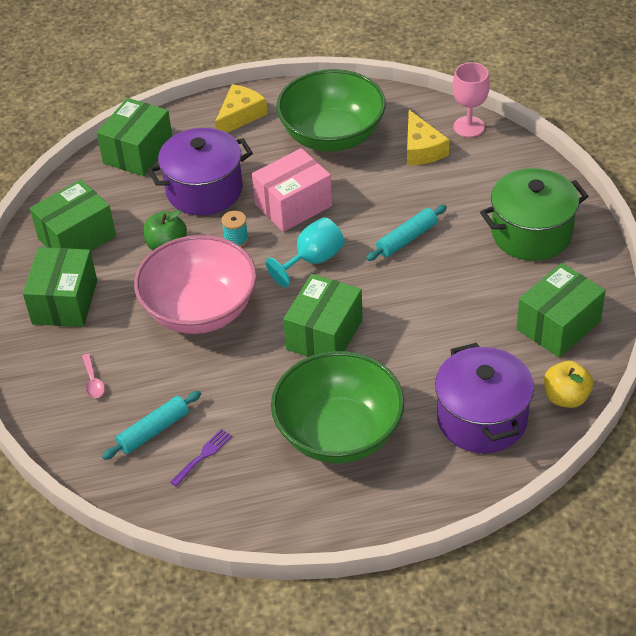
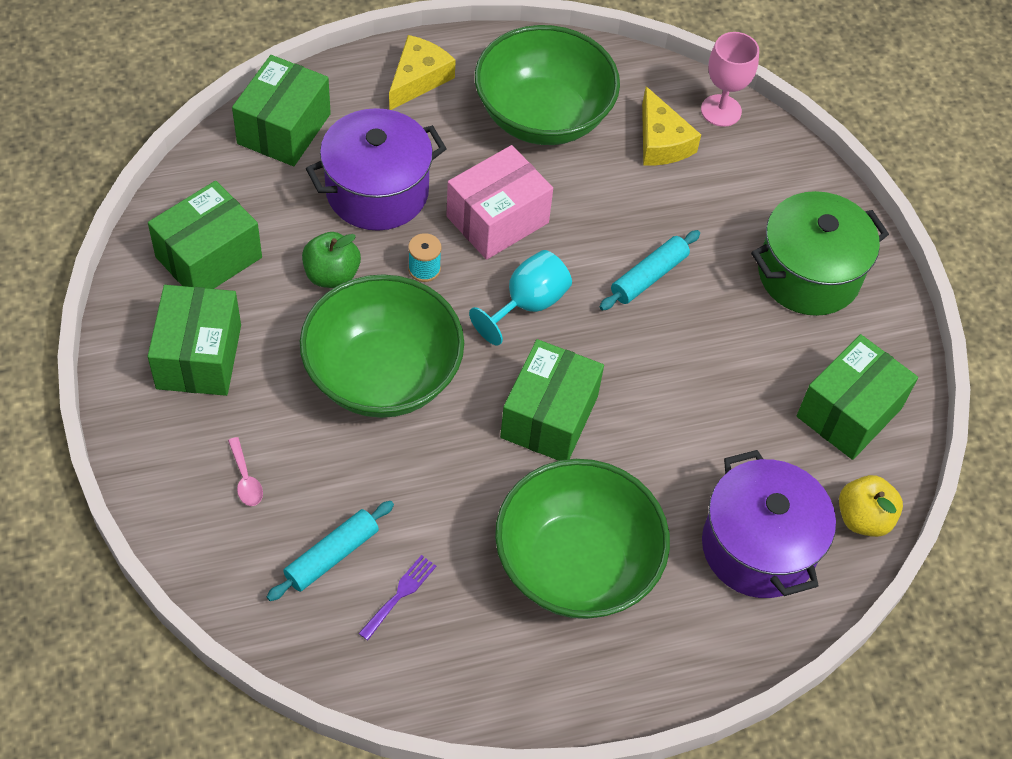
camera: 10 degrees left, 10 degrees up
pink bowl [134,235,257,334] -> green bowl [300,274,464,418]

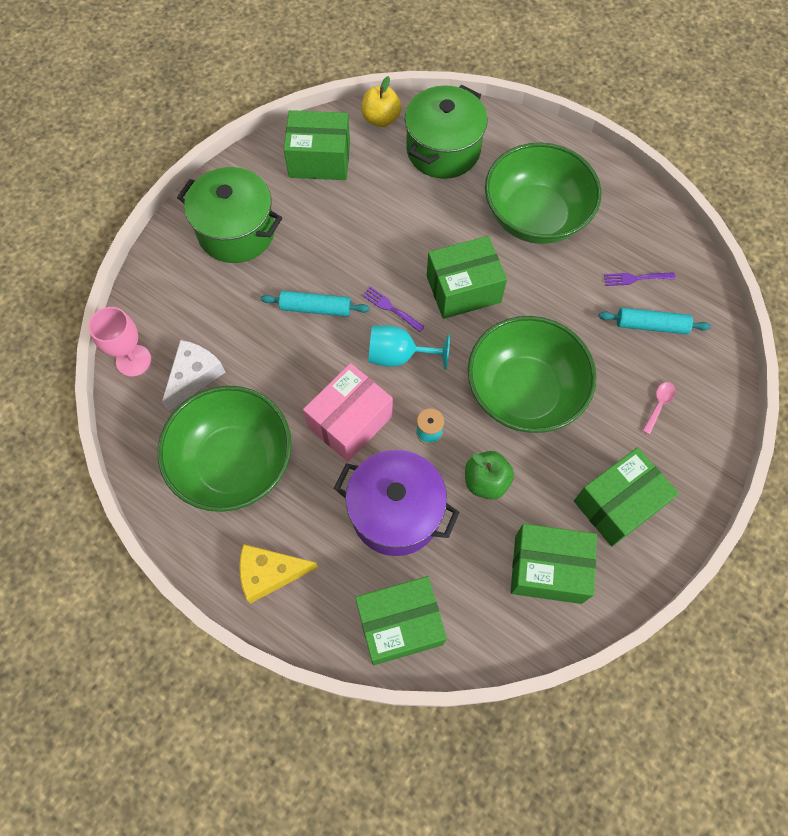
camera: 125 degrees left, 10 degrees up
pink box [446,145,553,260] -> pink box turned 60 degrees counterclockwise [303,363,393,462]
yellow cheese [642,86,701,165] -> white cheese [162,340,226,411]
purple pot [702,450,836,598] -> green pot [405,85,488,179]
none -> purple fork [362,286,425,332]

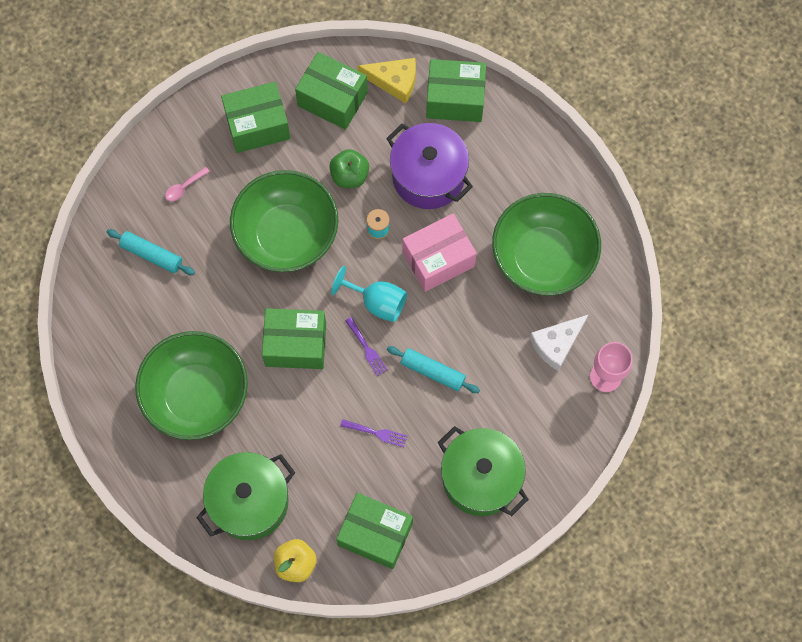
camera: 160 degrees left, 5 degrees up
yellow cheese [239,544,318,603] -> yellow cheese moved to [358,58,416,104]
purple fork [604,272,675,286] -> purple fork moved to [340,419,407,447]

